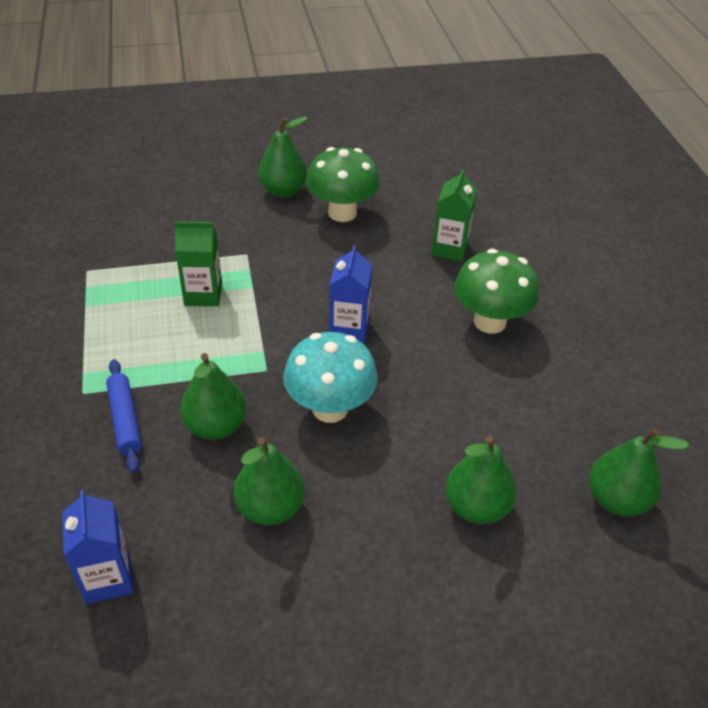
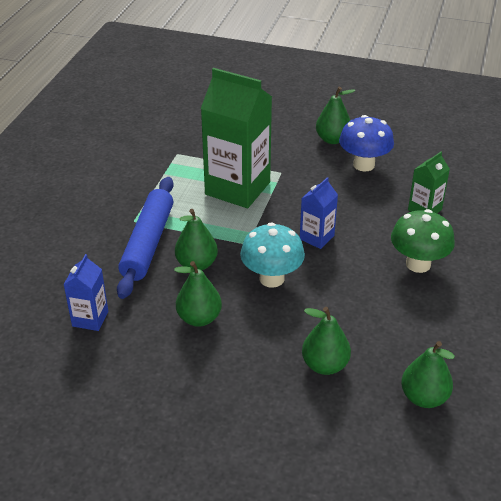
camera: 30 degrees right, 5 degrees down
blue rolling pin [106,359,142,473] -> blue rolling pin [117,177,174,299], size x1.90
green carton [175,221,222,306] -> green carton [201,68,272,208], size x2.05
green mushroom [306,147,380,222] -> blue mushroom [339,115,394,172]

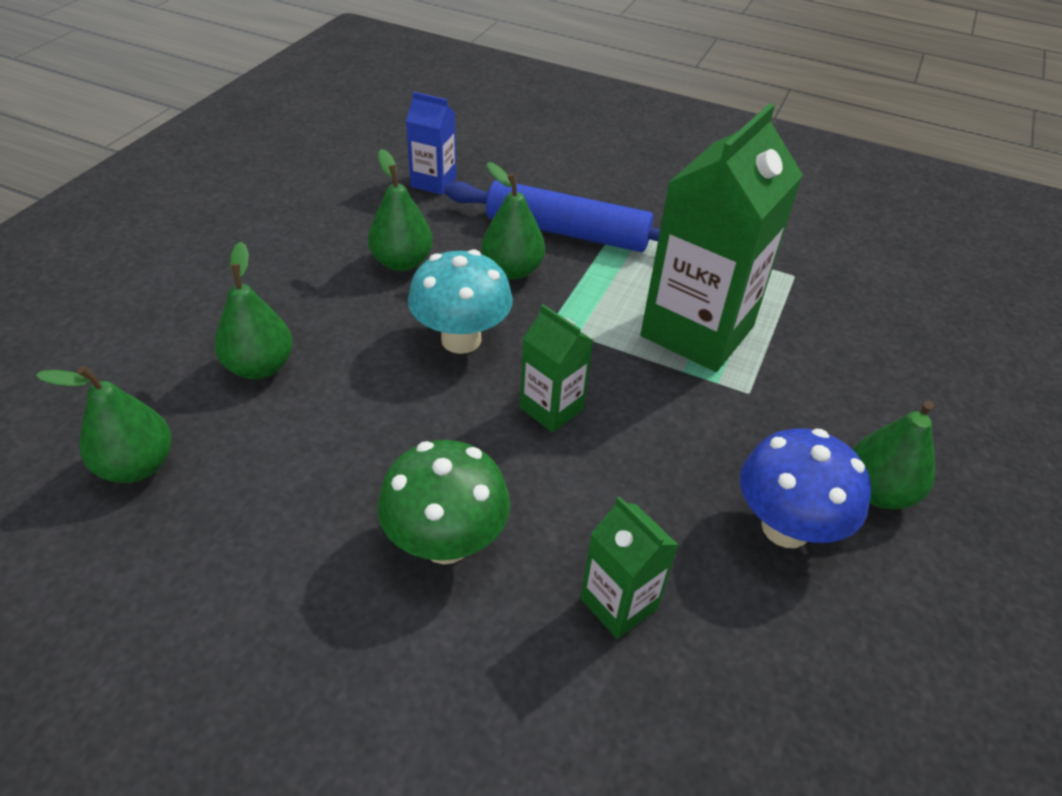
camera: 95 degrees right, 5 degrees up
blue carton [300,177,338,249] -> green carton [520,304,593,432]

